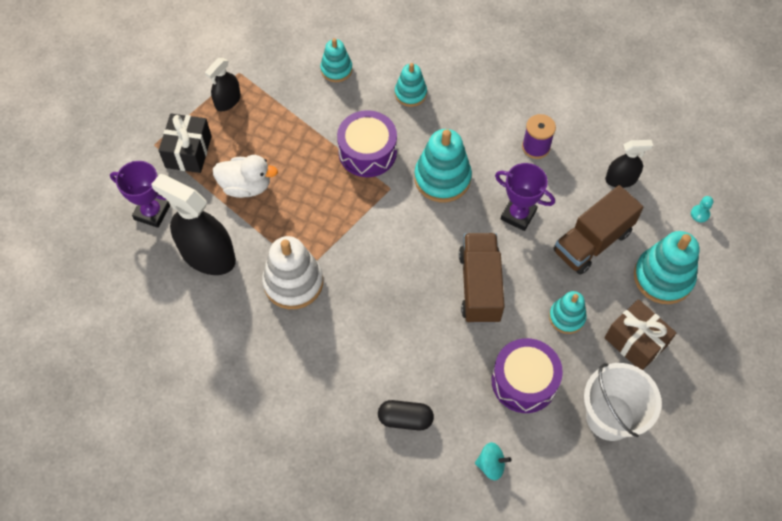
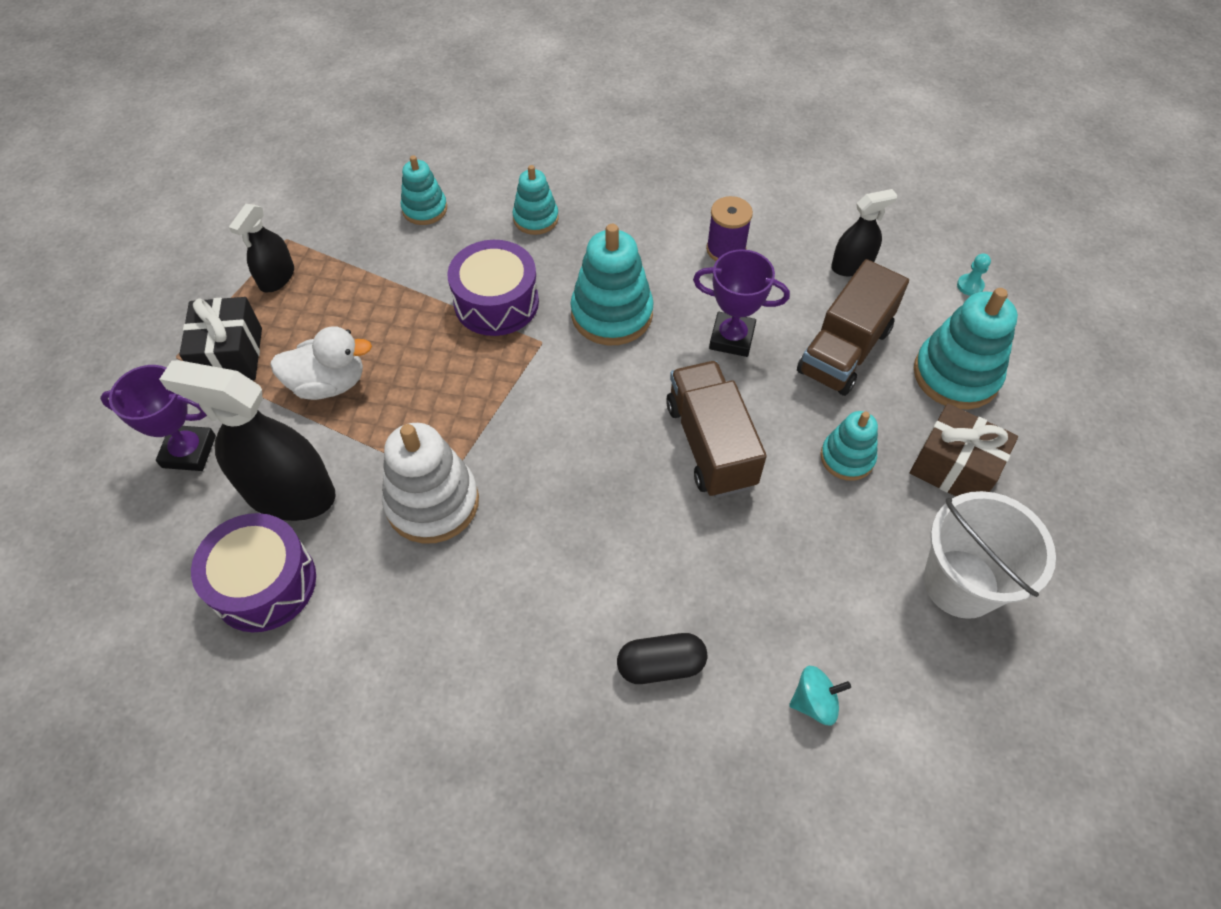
camera: 15 degrees left, 5 degrees down
purple drum [492,338,563,413] -> purple drum moved to [191,513,316,632]

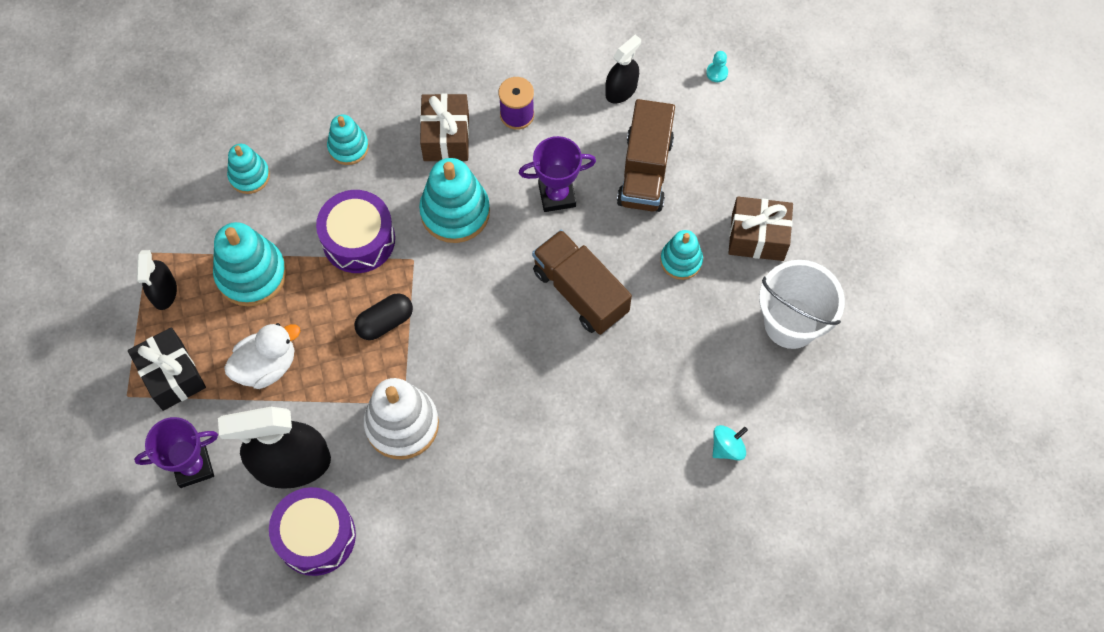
camera: 25 degrees left, 10 degrees up
black capsule [617,633,708,684] -> black capsule moved to [354,293,413,340]
turquoise stacking toy [914,288,1018,410] -> turquoise stacking toy moved to [213,222,287,307]
none -> brown gift [420,93,469,161]

